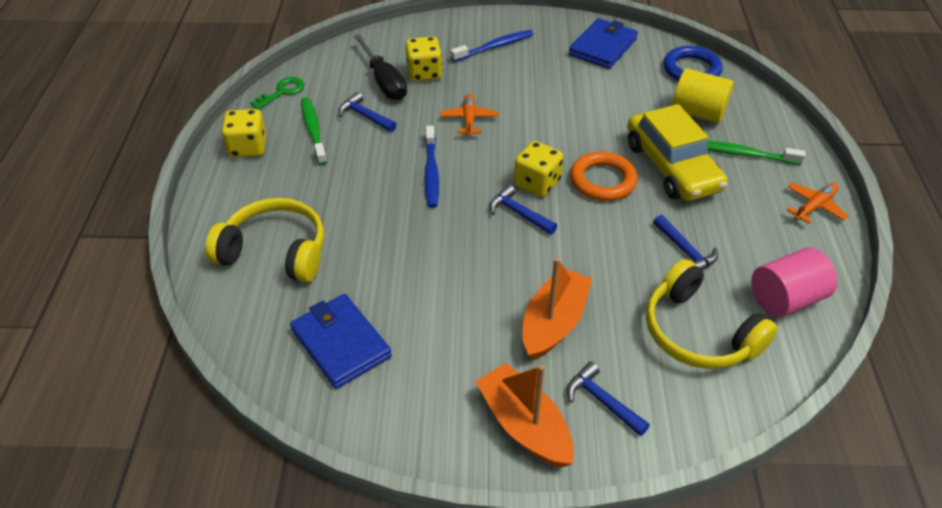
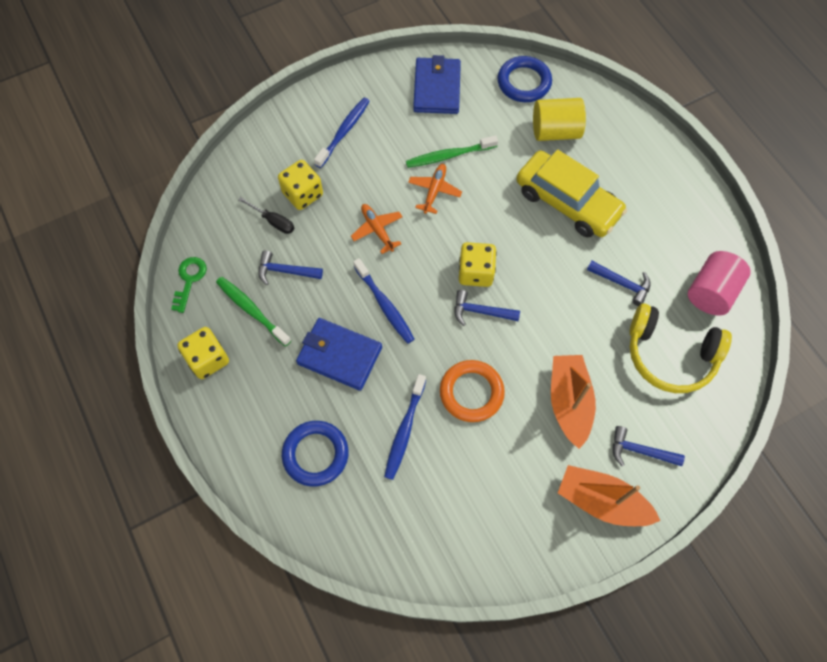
camera: 30 degrees left, 20 degrees up
yellow headphones [205,198,324,282] -> blue ring [282,421,349,486]
blue wallet [290,294,392,389] -> blue wallet moved to [296,318,382,391]
black screwdriver [354,34,407,100] -> black screwdriver [238,197,294,234], size x0.58
orange ring [570,151,638,201] -> orange ring moved to [440,360,505,422]
green toothbrush [707,141,805,165] -> green toothbrush moved to [406,135,498,168]
orange plane [787,183,849,224] -> orange plane moved to [408,164,462,214]
none -> blue toothbrush [384,374,426,480]

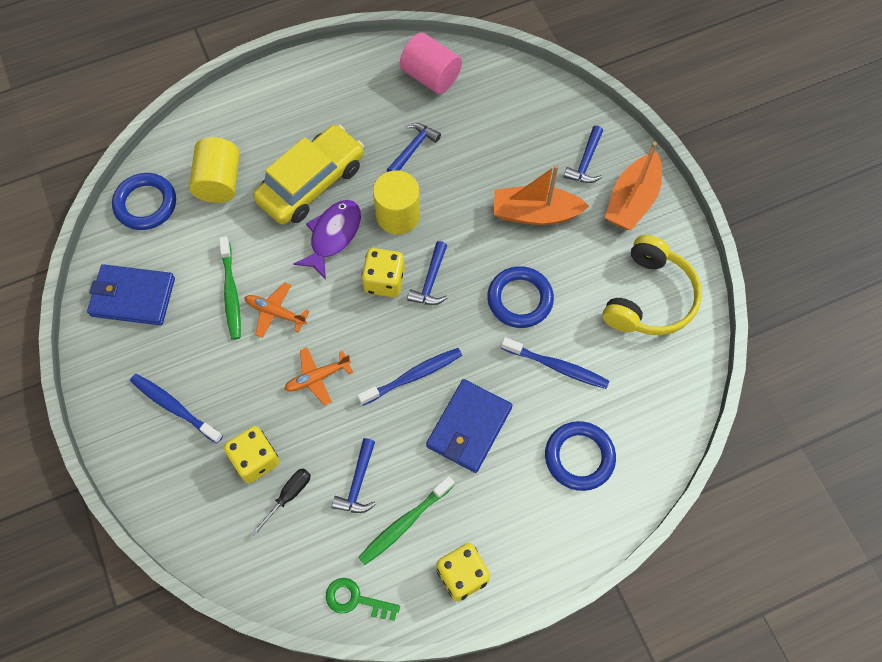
camera: 85 degrees left, 0 degrees up
orange ring [440,360,505,422] -> blue ring [487,266,554,328]
yellow headphones [630,303,732,393] -> yellow headphones moved to [603,235,702,335]
none -> purple fish [294,200,361,280]
none -> yellow cylinder [373,170,420,234]

